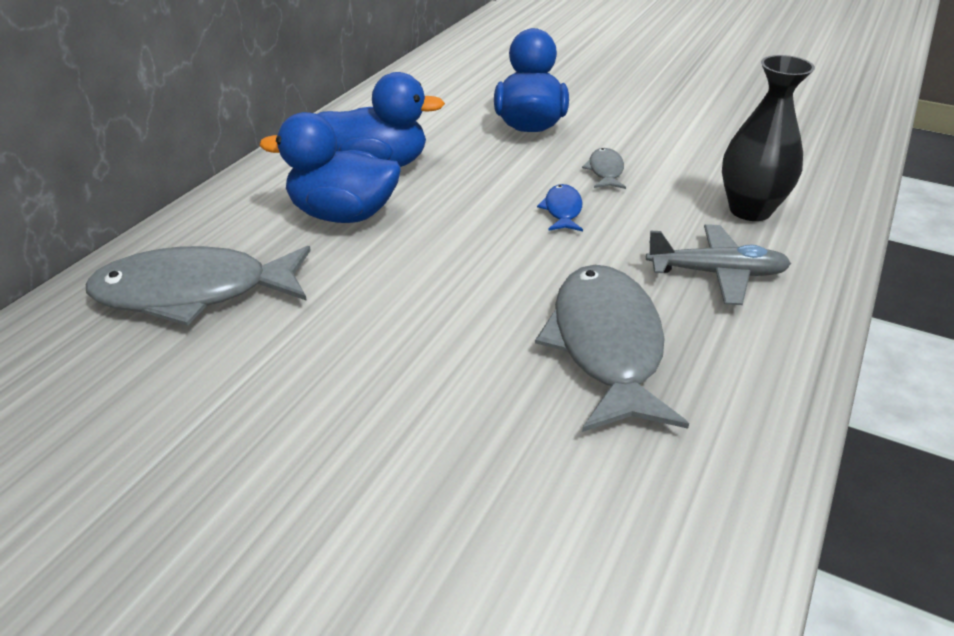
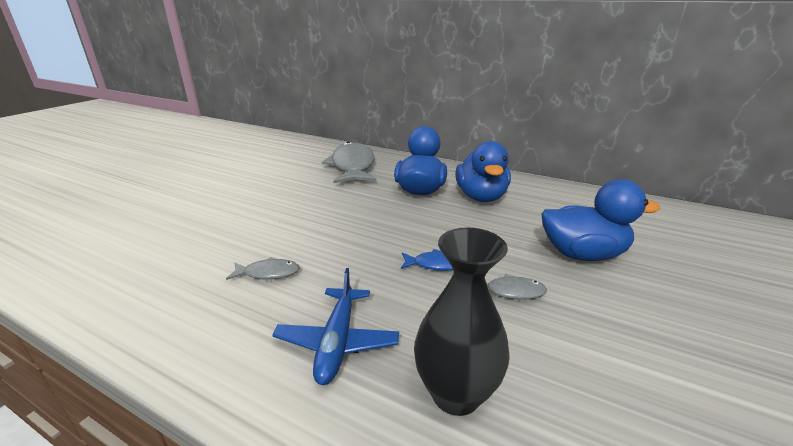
camera: 90 degrees right, 10 degrees down
grey fish [535,265,689,432] -> grey fish [226,257,300,280], size x0.44
grey plane [646,224,791,305] -> blue plane [272,268,399,385]

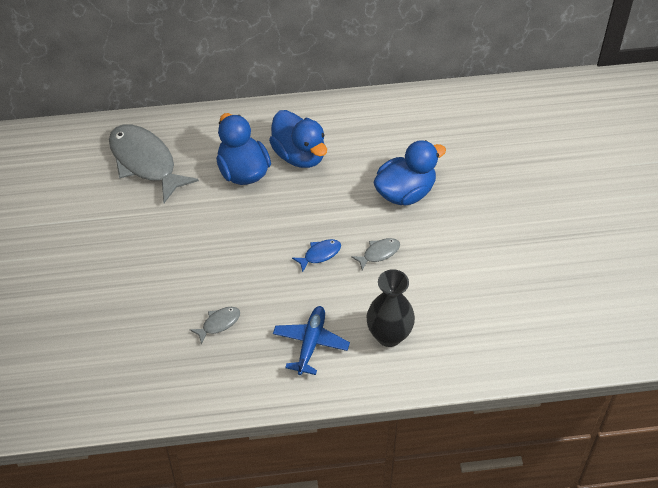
camera: 35 degrees left, 25 degrees up
blue plane [272,268,399,385] -> blue plane turned 135 degrees counterclockwise [273,306,350,375]

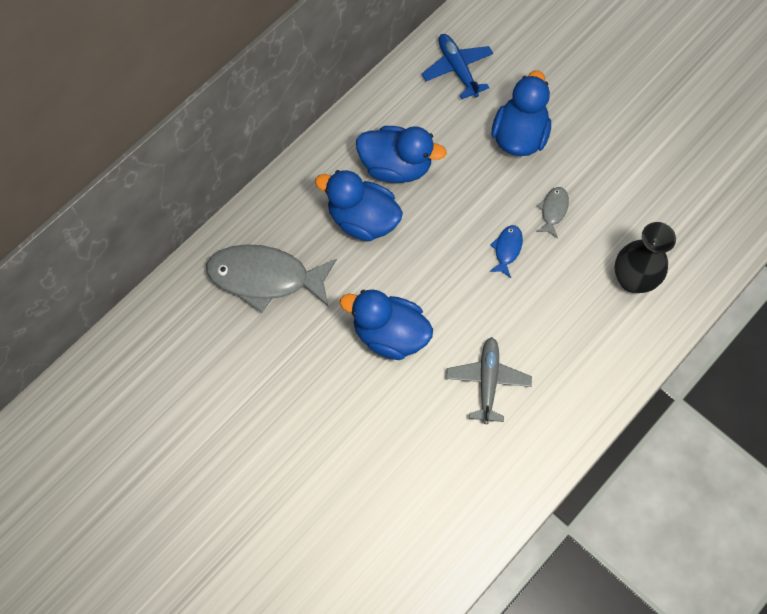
camera: 40 degrees left, 15 degrees up
grey fish [190,307,240,345] -> grey plane [446,337,532,424]
blue plane [273,306,350,375] -> blue plane moved to [422,34,493,99]
none -> blue duck [340,290,433,360]

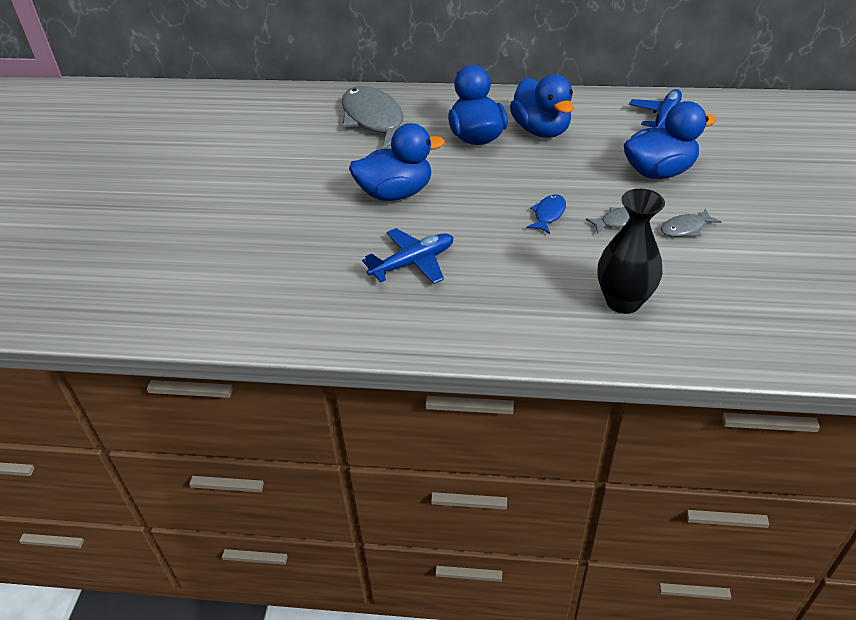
camera: 55 degrees right, 25 degrees down
blue duck [340,290,433,360] -> blue duck turned 90 degrees clockwise [349,123,445,201]
grey plane [446,337,532,424] -> blue plane [362,228,454,284]
blue fish [489,225,523,278] -> blue fish turned 45 degrees counterclockwise [527,194,566,234]
none -> grey fish [661,209,721,237]

